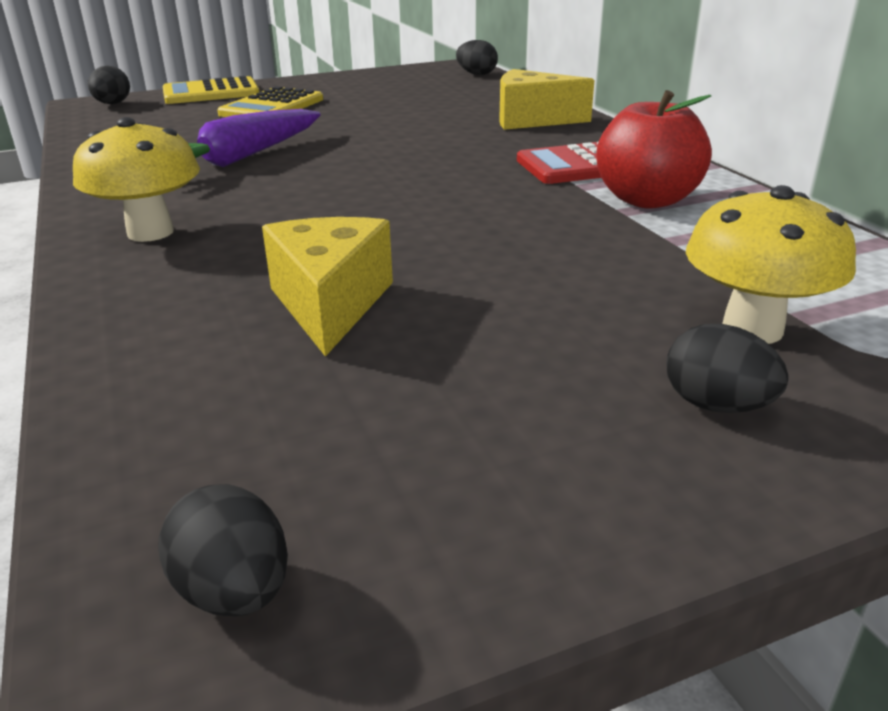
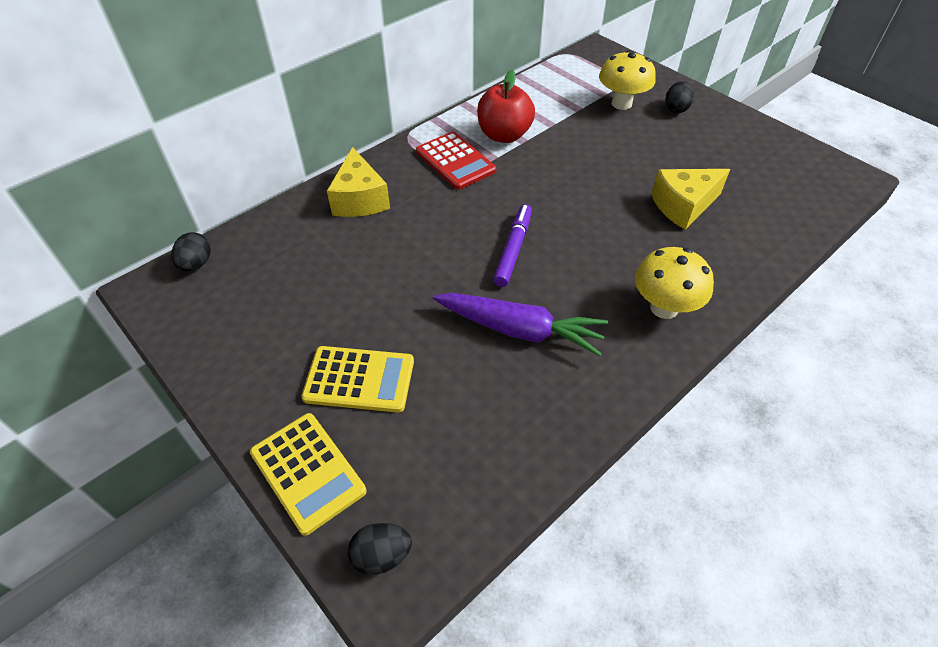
camera: 110 degrees left, 20 degrees up
black egg [158,484,288,617] -> none
none -> purple marker [493,204,532,287]

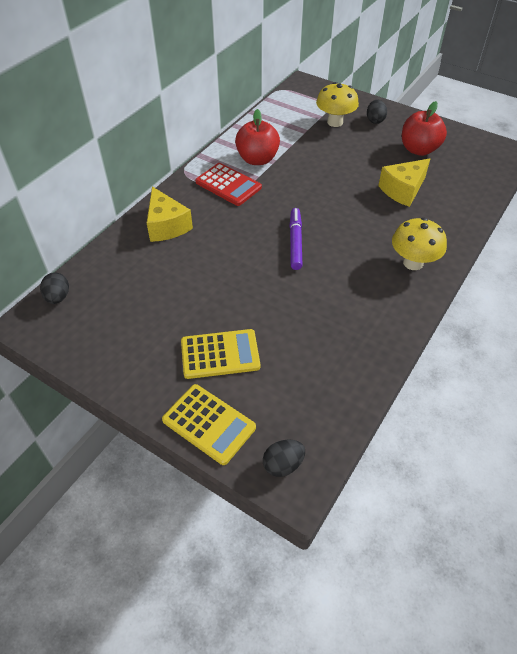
camera: 15 degrees left, 0 degrees up
purple carrot [433,293,608,356] -> none
none -> red apple [402,101,447,156]

